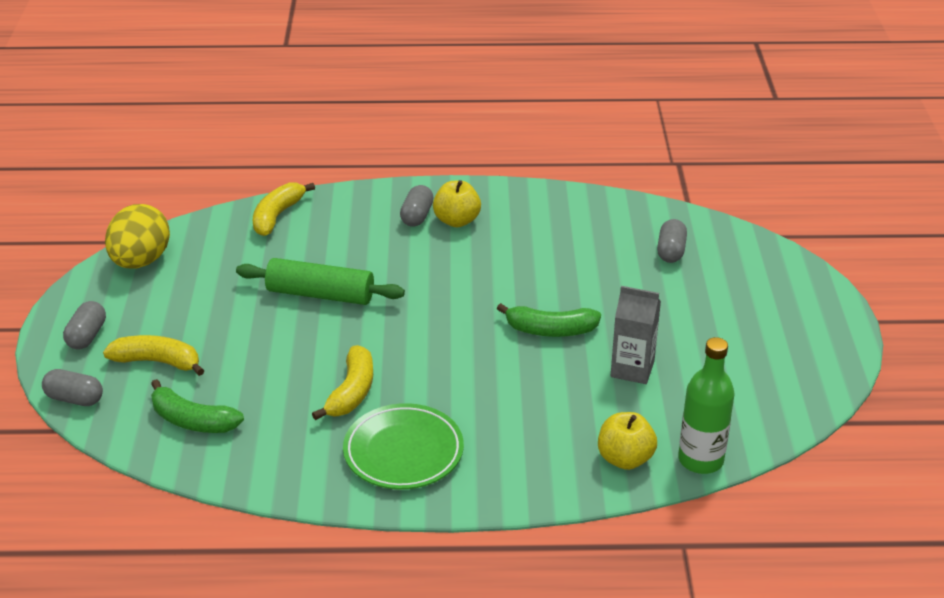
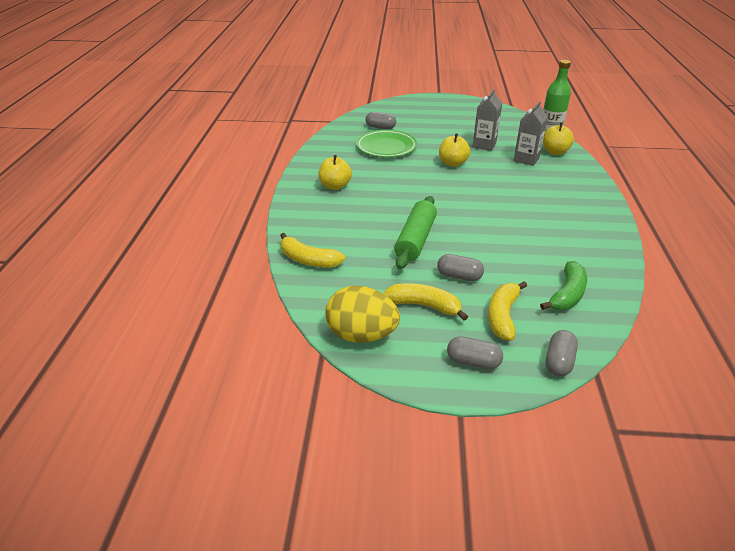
camera: 85 degrees left, 0 degrees up
yellow banana [312,345,373,420] -> yellow banana moved to [383,283,468,321]
green plate [343,403,464,489] -> green plate moved to [356,130,417,157]
grey capsule [400,185,434,227] -> grey capsule moved to [437,254,484,281]
green banana [497,303,601,337] -> yellow apple [439,133,470,167]
none -> grey carton [513,101,548,166]

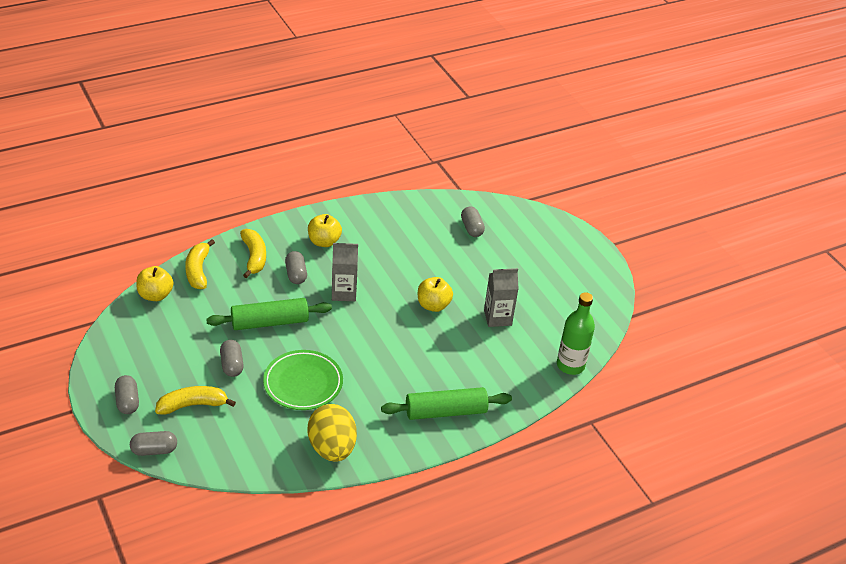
camera: 55 degrees right, 5 degrees up
yellow egg [325,286,400,343] -> yellow egg moved to [308,404,357,462]
green plate [356,130,417,157] -> green plate moved to [263,350,343,410]
yellow banana [383,283,468,321] -> yellow banana moved to [240,229,266,278]
grey carton [513,101,548,166] -> grey carton moved to [332,243,358,301]
green banana [540,261,587,310] -> none
yellow apple [543,123,574,155] -> yellow apple moved to [136,266,173,301]
none -> grey capsule [285,251,307,284]
none -> green rolling pin [381,387,512,420]

